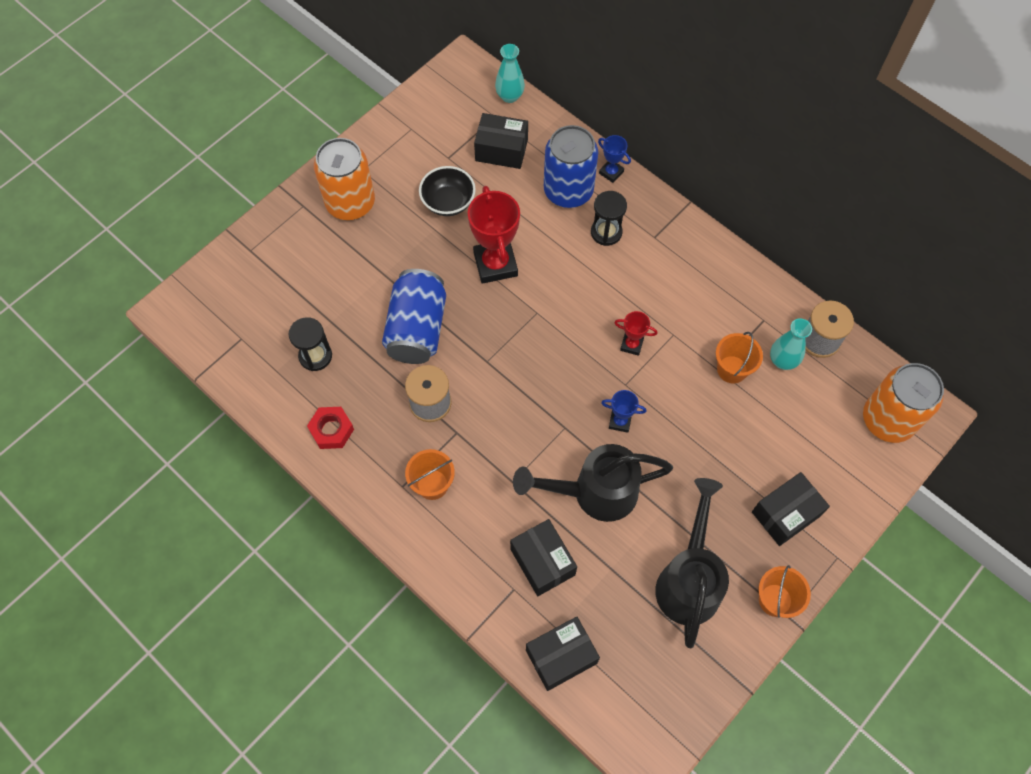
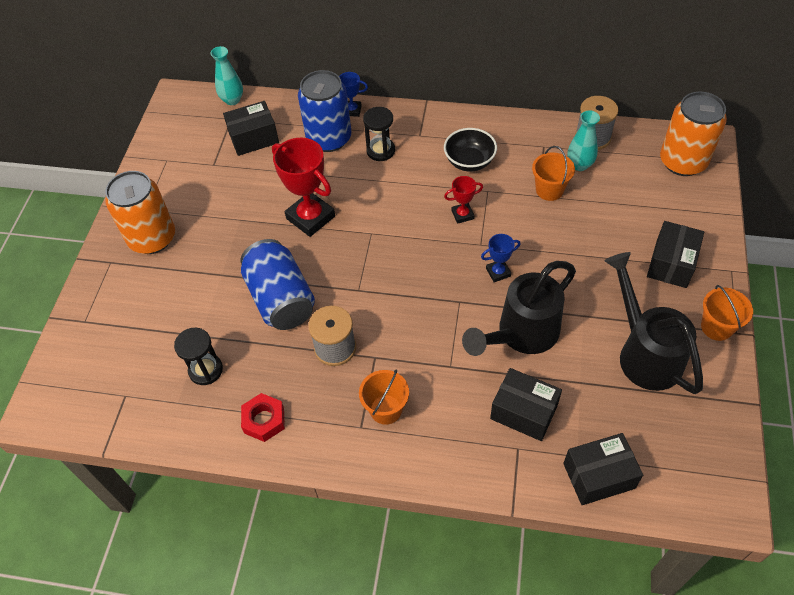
camera: 30 degrees left, 10 degrees down
black bowl [419,166,476,216] -> black bowl moved to [444,128,497,172]
black box [526,617,600,691] -> black box turned 45 degrees clockwise [563,433,643,505]

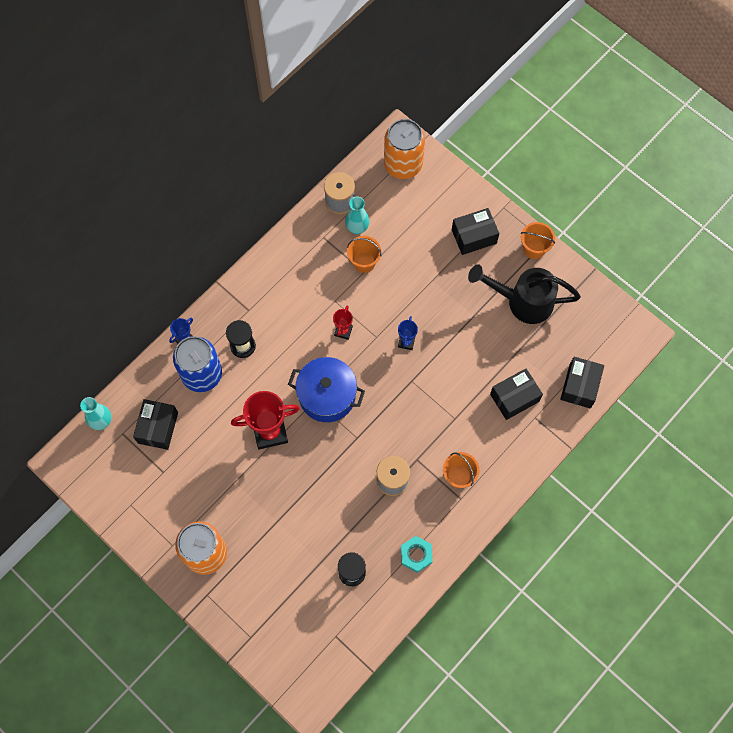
camera: 60 degrees left, 15 degrees up
blue can [241,239,315,330] -> none
red nut [241,393,285,442] -> turquoise nut [401,536,433,573]
black bowl [444,128,497,172] -> none
black watering can [462,261,576,356] -> none
black box [647,221,704,288] -> black box turned 75 degrees counterclockwise [452,208,499,255]
none -> blue pot [288,357,365,422]

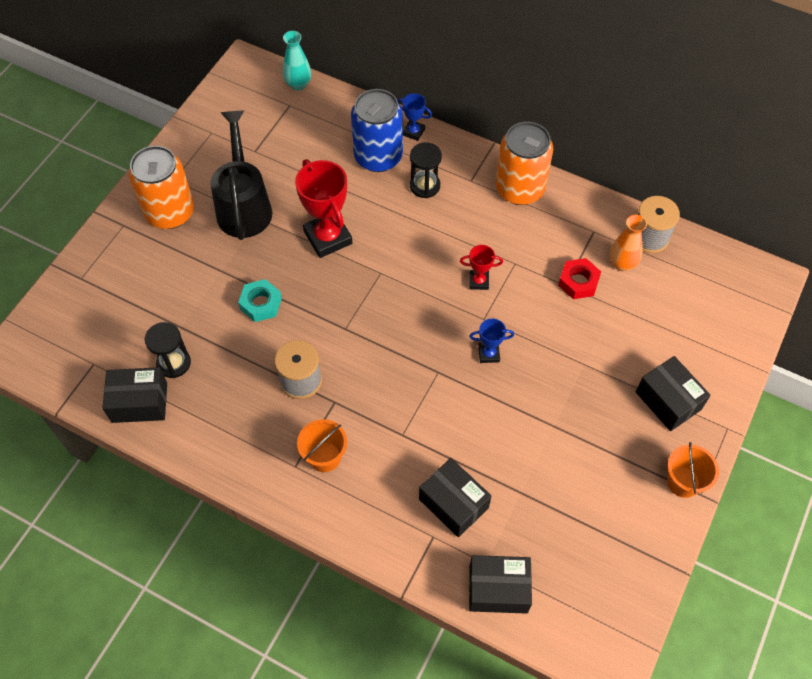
camera: 75 degrees right, 10 degrees down
black box [133,399,178,450] -> black box moved to [102,367,167,423]
blue pot [288,357,365,422] -> none
turquoise vase [345,196,369,234] -> orange vase [610,215,647,271]
orange bucket [347,236,381,273] -> red nut [558,258,601,299]
orange can [384,119,425,179] -> orange can moved to [496,122,553,205]
turquoise nut [401,536,433,573] -> turquoise nut moved to [238,279,282,322]
black watering can [468,264,581,324] -> black watering can moved to [210,111,272,240]

